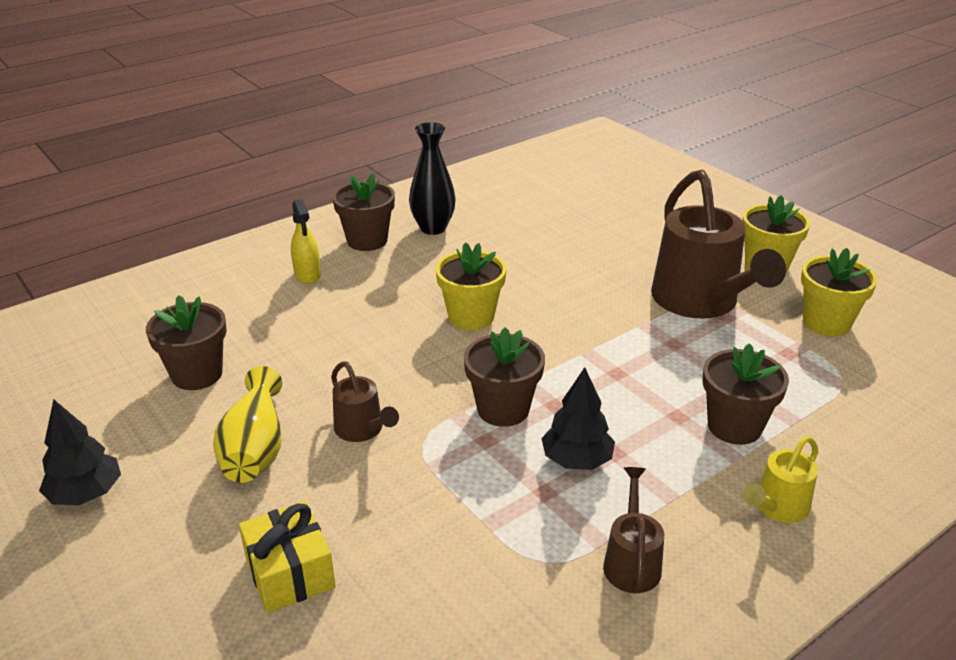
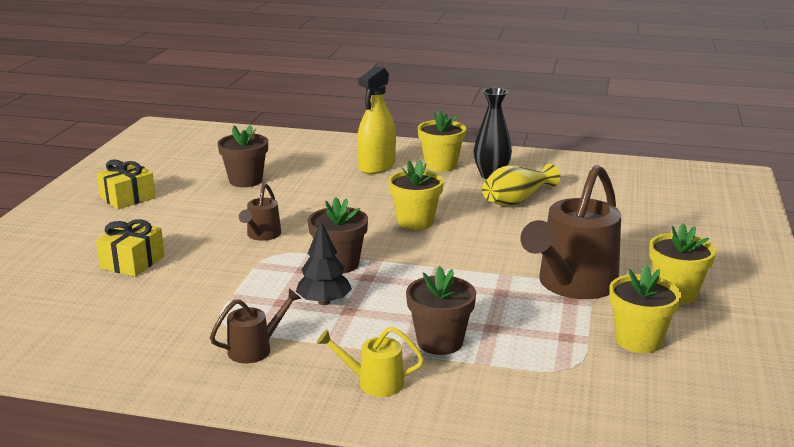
camera: 50 degrees right, 10 degrees down
black tree [39,399,121,505] -> yellow gift [97,159,156,209]
yellow vase [213,366,282,483] -> yellow vase moved to [482,164,560,206]
yellow spray bottle [291,199,321,284] -> yellow spray bottle [357,66,396,174], size x1.66
brown flower pot [332,173,395,251] -> yellow flower pot [418,110,466,172]

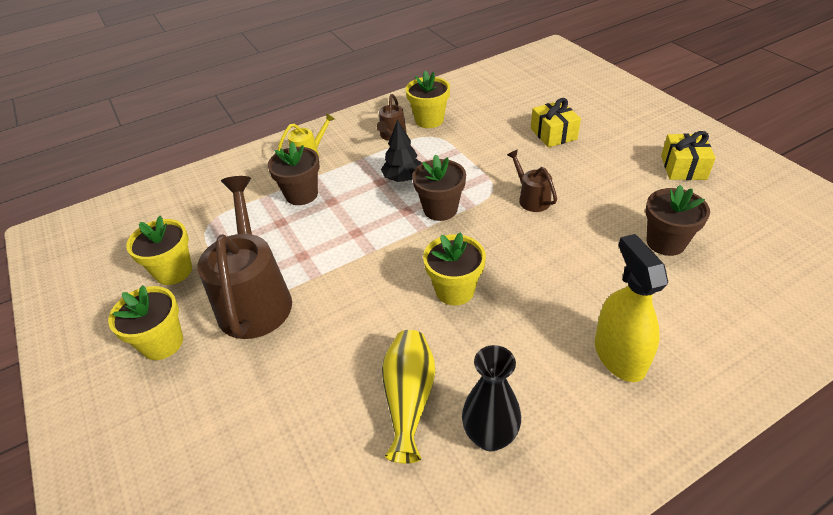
camera: 140 degrees right, 20 degrees up
yellow flower pot [418,110,466,172] -> yellow flower pot moved to [406,71,450,128]

